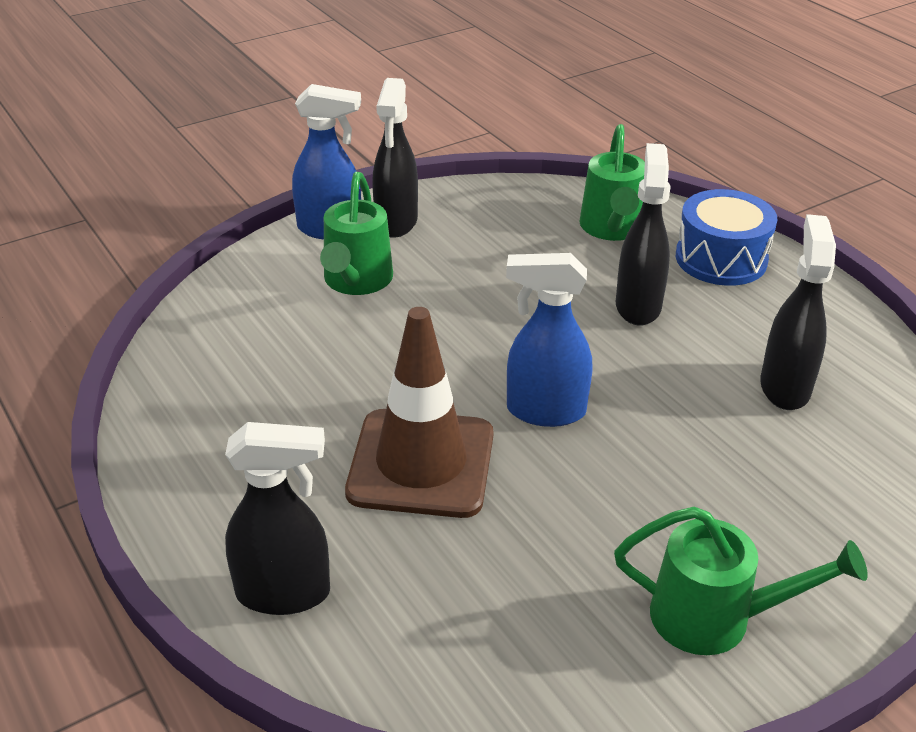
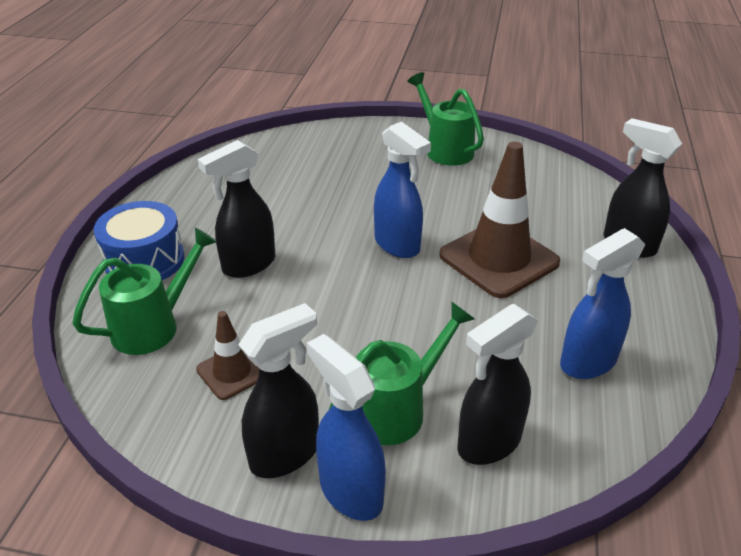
camera: 135 degrees left, 0 degrees up
black spray bottle [760,214,836,410] -> black spray bottle moved to [457,304,538,465]
none -> brown traffic cone [196,311,259,400]
none -> blue spray bottle [560,228,646,379]

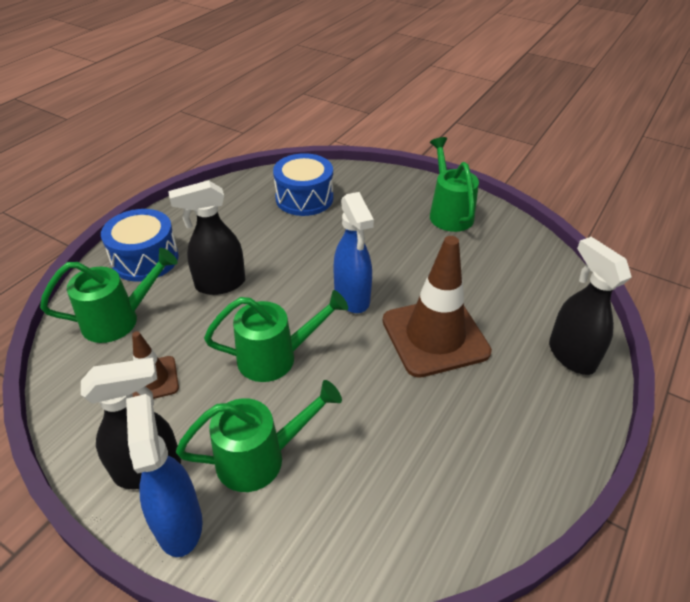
camera: 20 degrees right, 5 degrees up
black spray bottle [457,304,538,465] -> none
blue spray bottle [560,228,646,379] -> none
none -> green watering can [204,290,348,382]
none -> blue drum [273,153,333,216]

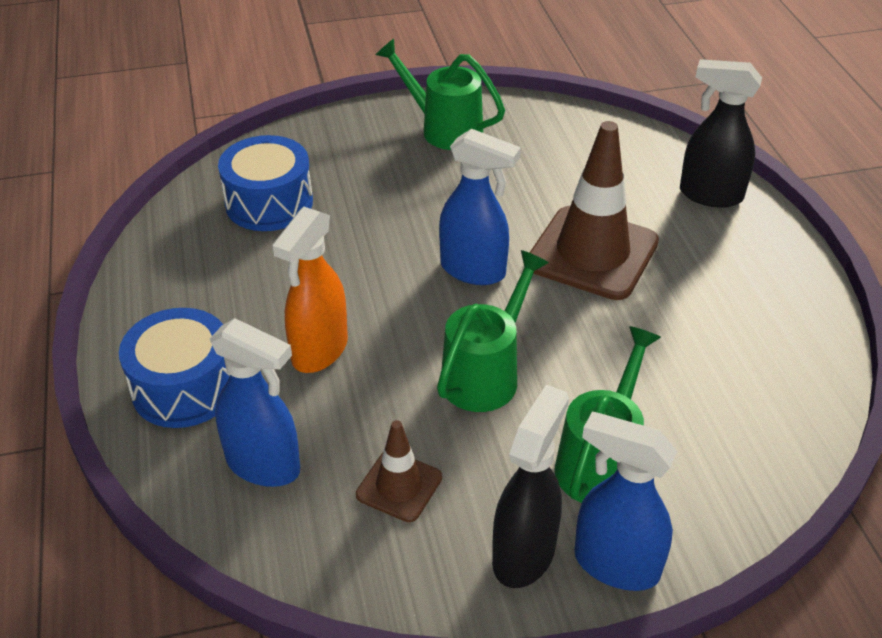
camera: 45 degrees left, 0 degrees up
green watering can [40,248,178,343] -> blue spray bottle [210,318,300,487]
black spray bottle [168,180,245,295] -> orange spray bottle [272,207,348,373]

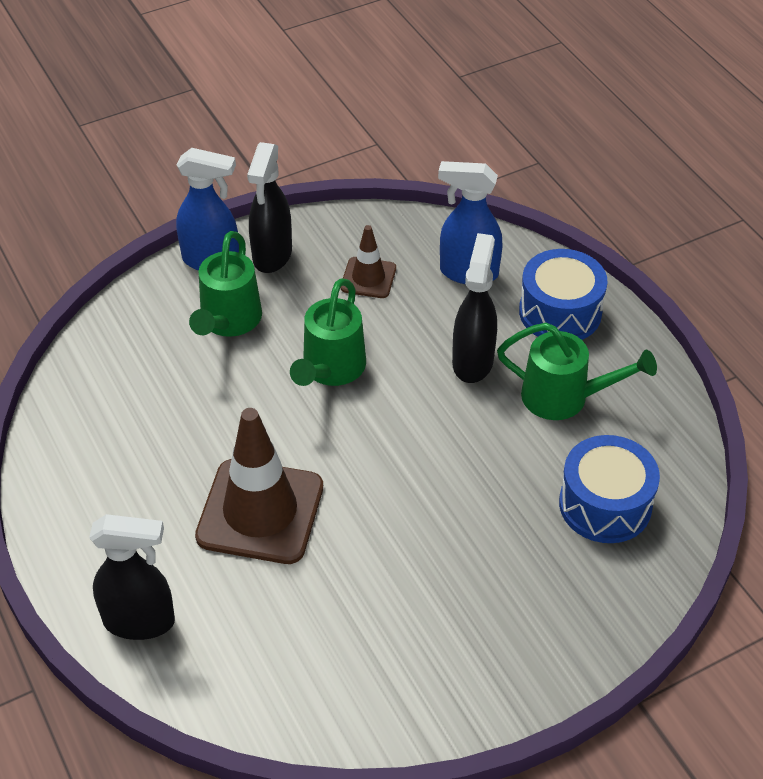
camera: 165 degrees right, 5 degrees up
orange spray bottle [272,207,348,373] -> black spray bottle [452,233,497,383]
green watering can [376,39,505,150] -> green watering can moved to [497,322,657,420]
blue spray bottle [439,129,521,285] -> none

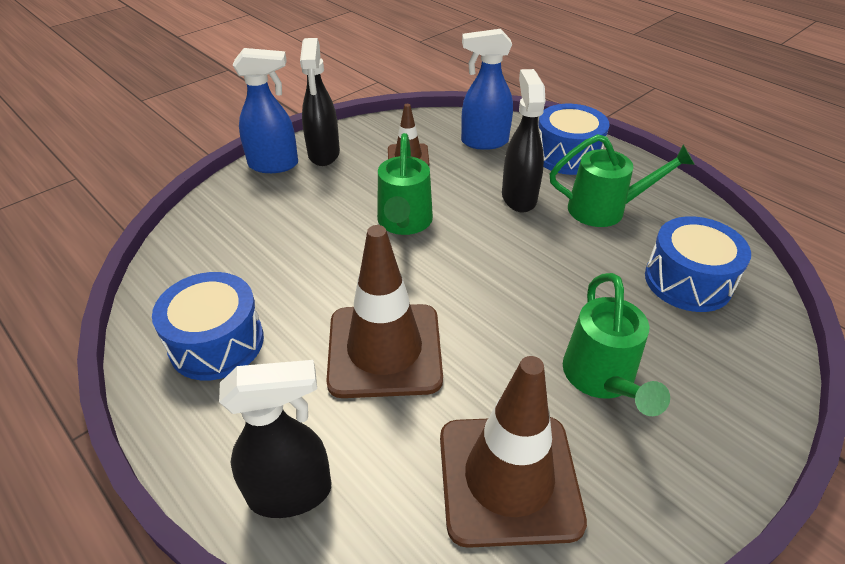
camera: 15 degrees left, 5 degrees down
green watering can [189,231,262,337] -> green watering can moved to [563,273,670,416]
none -> blue drum [152,272,264,381]
none -> brown traffic cone [440,356,587,548]

